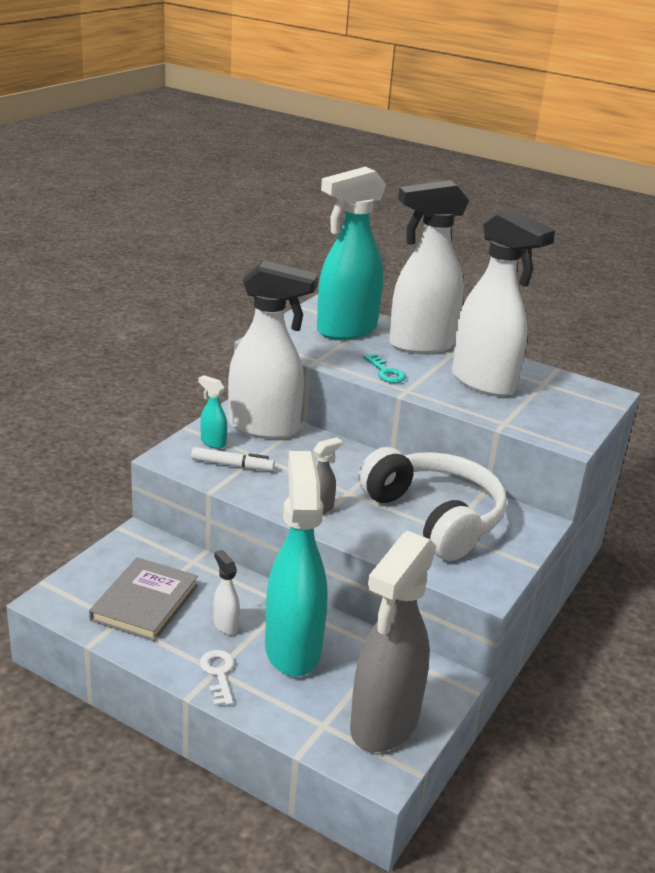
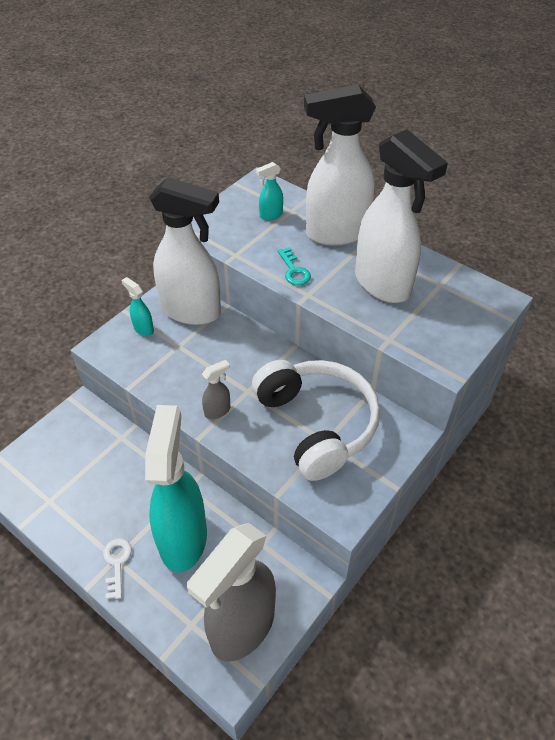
camera: 10 degrees right, 20 degrees up
grey book [89,557,198,641] -> none
white marker [191,447,275,471] -> none
white spray bottle [213,550,240,635] -> none
turquoise spray bottle [317,167,386,340] -> turquoise spray bottle [256,162,283,220], size x0.40

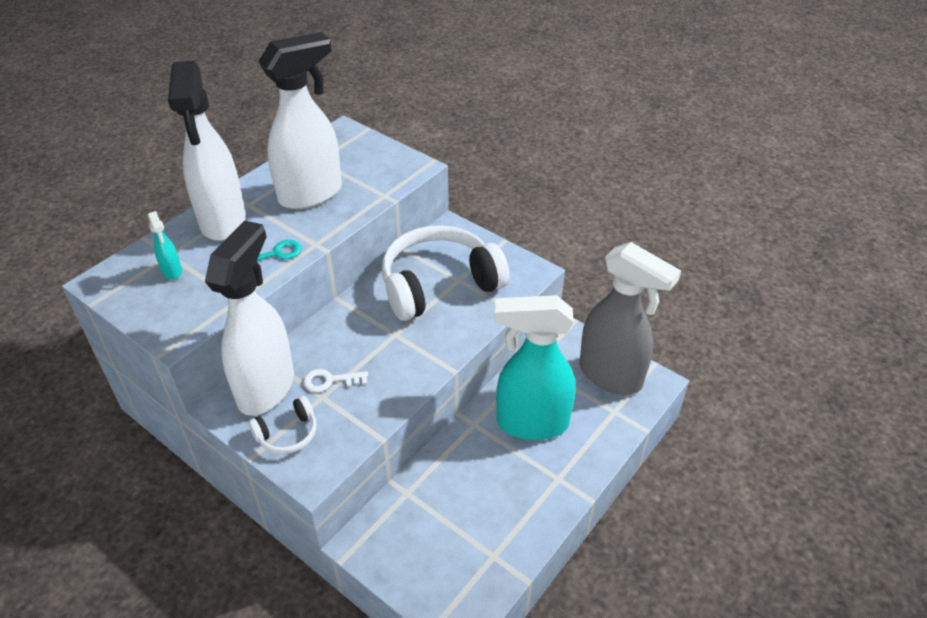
camera: 90 degrees left, 5 degrees down
white key [103,538,132,599] -> white key moved to [303,369,368,393]
turquoise spray bottle [121,277,154,336] -> white headphones [248,396,317,454]
grey spray bottle [202,360,230,419] -> none

